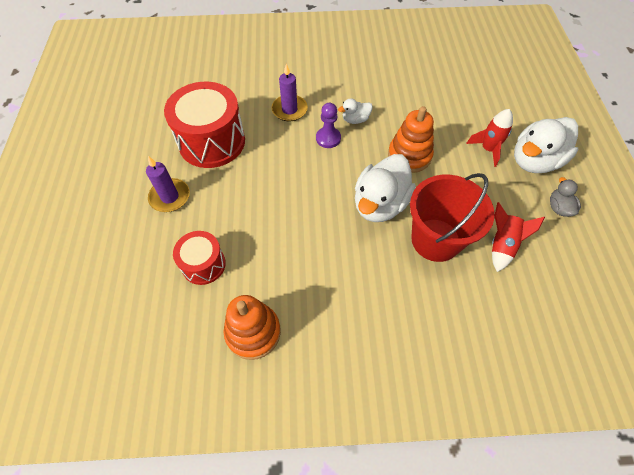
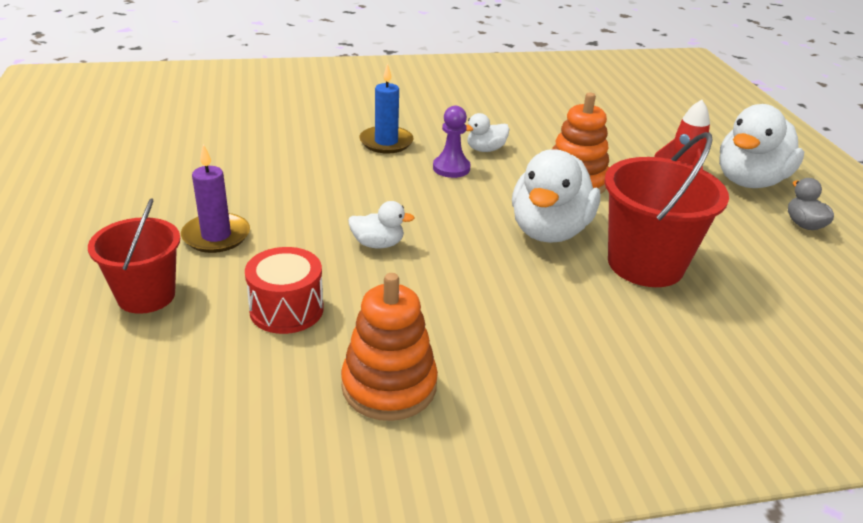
camera: 10 degrees left, 25 degrees down
red drum [164,82,245,168] -> none
purple candle [271,64,308,122] -> blue candle [359,63,413,154]
red rocket [492,202,545,272] -> none
none -> red bucket [88,198,180,314]
none -> white duck [348,201,414,249]

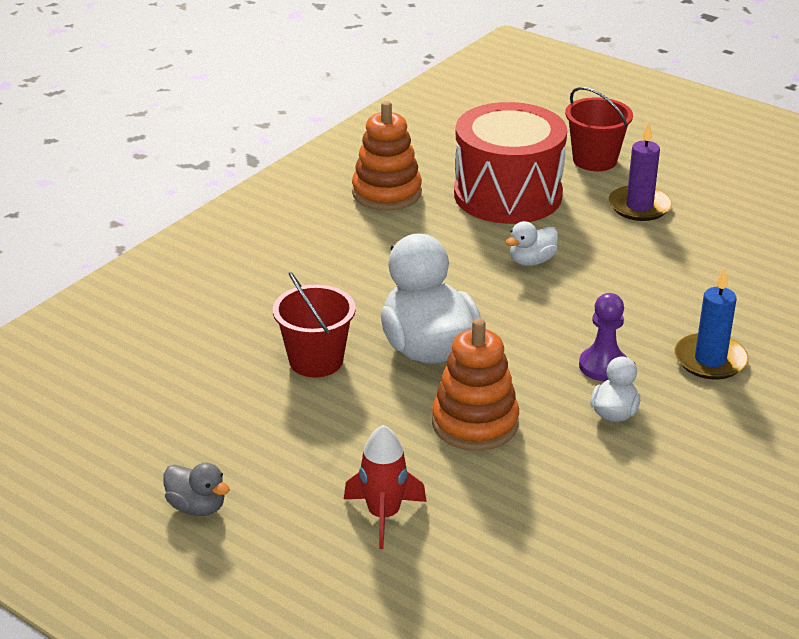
camera: 140 degrees right, 0 degrees up
red drum [245,247,324,334] -> red drum [454,102,567,224], size x1.81
red bucket [604,132,729,287] -> red bucket [273,272,356,377], size x0.66
white duck [719,104,804,188] -> none

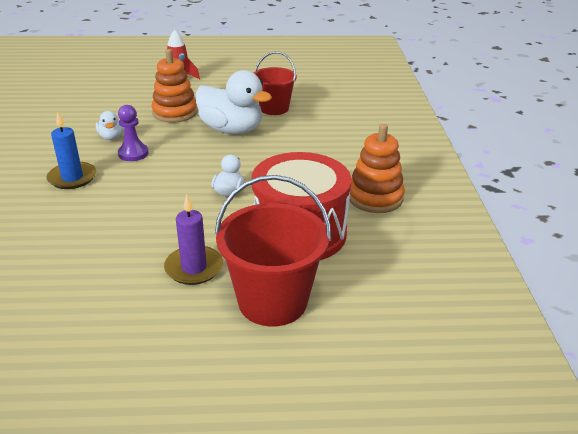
camera: 140 degrees right, 0 degrees up
grey duck [163,462,230,516] -> none
red bucket [565,87,633,171] -> red bucket [215,175,331,326], size x1.52

